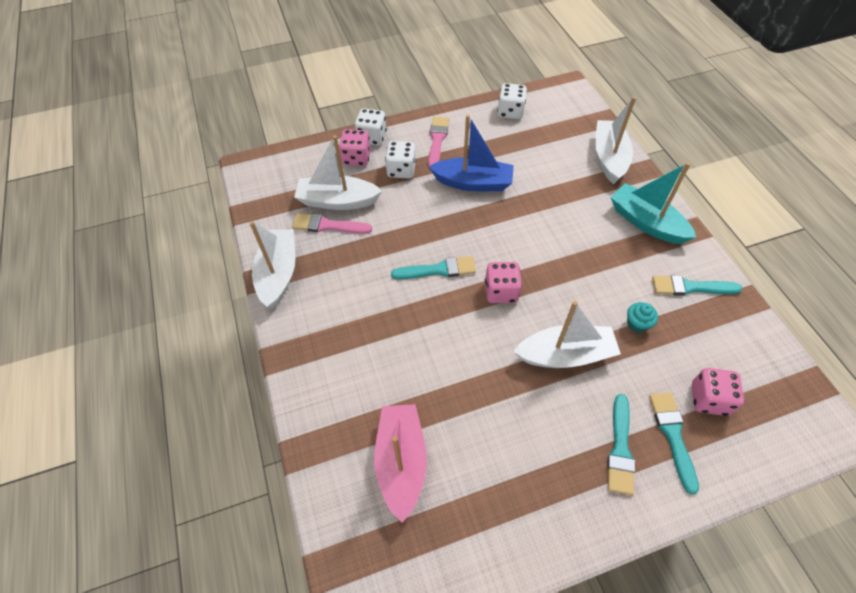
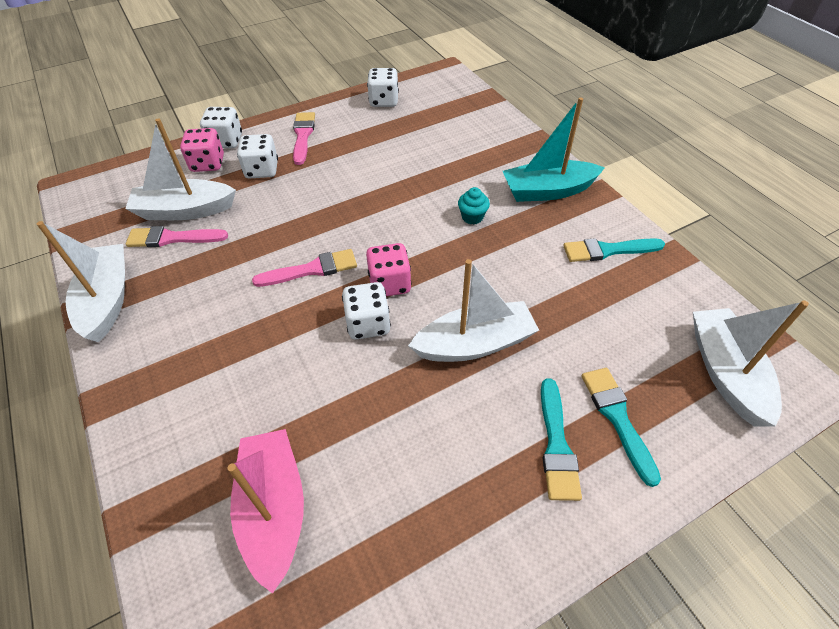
camera: 10 degrees left, 5 degrees down
turquoise brush [391,256,476,279] -> pink brush [252,249,357,287]
blue boat [429,115,514,191] -> none
white boat [595,96,636,184] -> white boat moved to [693,300,809,427]
turquoise boat [610,162,697,244] -> turquoise boat turned 45 degrees counterclockwise [503,97,605,202]
turquoise cupcake [627,302,658,333] -> turquoise cupcake moved to [458,187,490,225]
pink dice [692,368,744,416] -> none
none -> white dice [342,282,391,340]

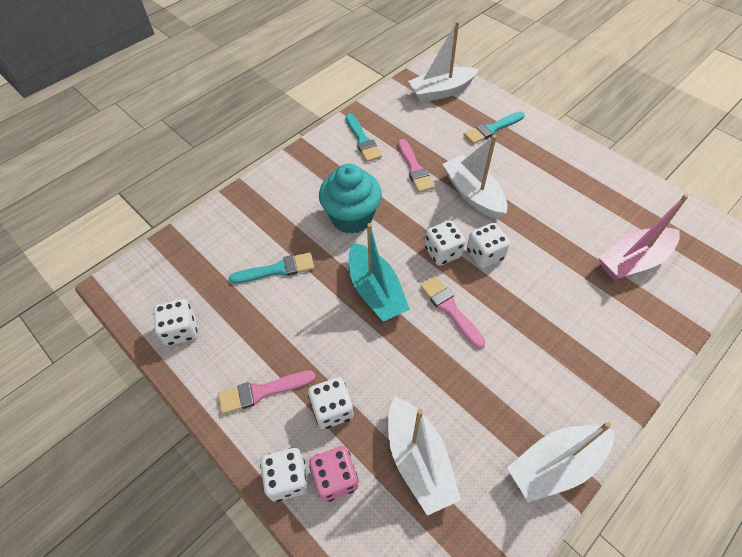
camera: 105 degrees left, 5 degrees up
pink brush [126,226,228,247] -> pink brush moved to [398,139,435,192]
pink dice [366,243,412,296] -> white dice [424,220,466,266]
turquoise cupcake [458,187,490,225] -> turquoise cupcake [319,164,382,234], size x2.33
turquoise boat [503,97,605,202] -> turquoise boat moved to [349,223,410,321]
turquoise brush [541,379,582,501] -> turquoise brush moved to [229,253,314,284]

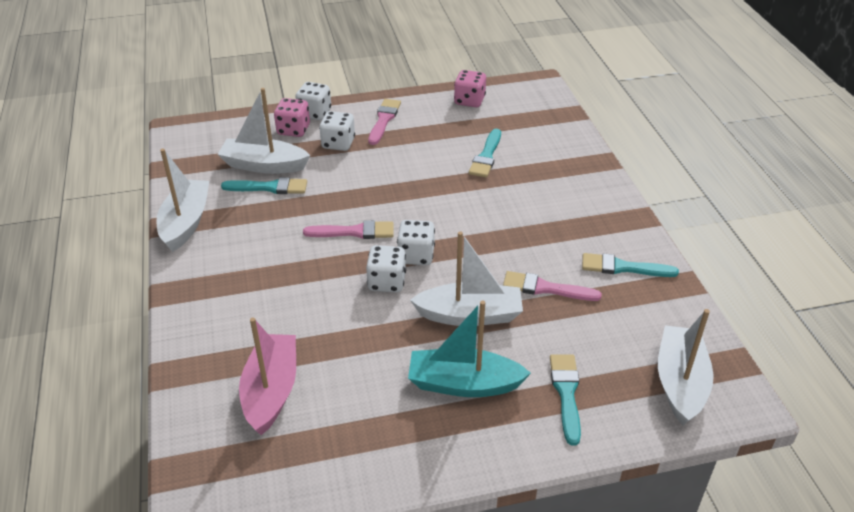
camera: 120 degrees right, 15 degrees down
white dice [153,299,197,346] -> pink dice [454,70,486,107]
turquoise cupcake [319,164,382,234] -> none
turquoise boat [349,223,410,321] -> turquoise boat moved to [408,301,531,397]
none -> turquoise brush [221,177,307,194]

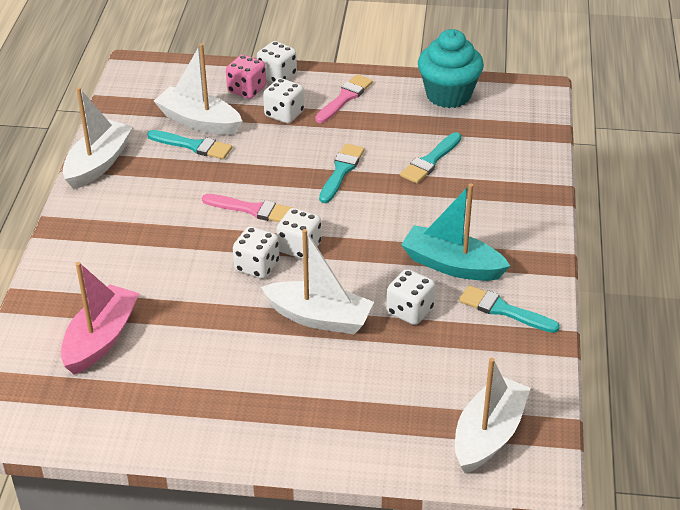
camera: 20 degrees right, 0 degrees up
turquoise boat [408,301,531,397] -> turquoise boat moved to [401,184,510,281]
pink dice [454,70,486,107] -> turquoise cupcake [418,29,484,108]
pink brush [503,271,602,301] -> white dice [387,269,435,325]
turquoise brush [550,354,581,446] -> turquoise brush moved to [319,143,365,203]

